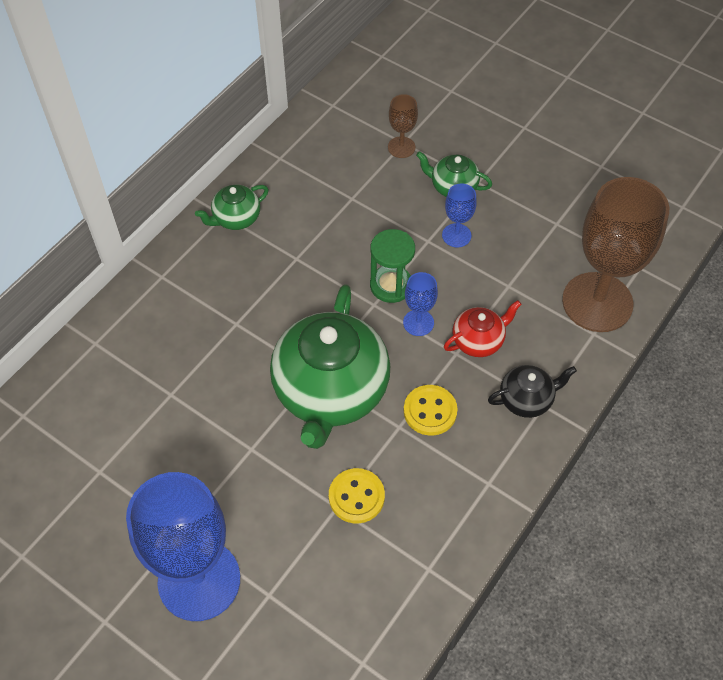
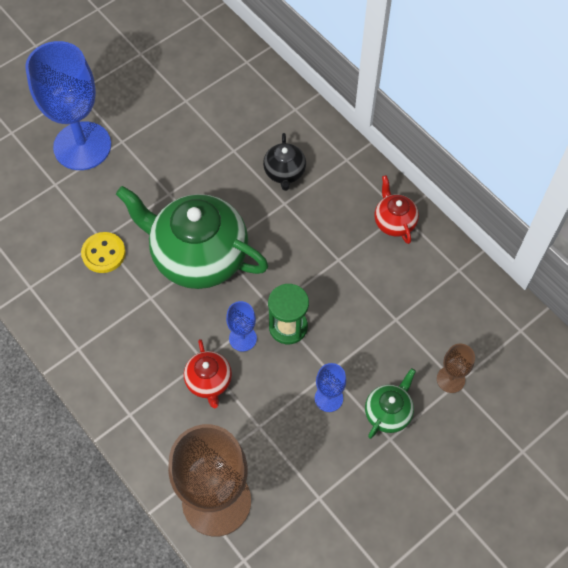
camera: 105 degrees right, 5 degrees up
green teapot [195,185,269,230] -> red teapot [374,175,419,244]
yellow button [404,385,458,436] -> none
black teapot [488,365,577,418] -> black teapot moved to [263,133,306,191]

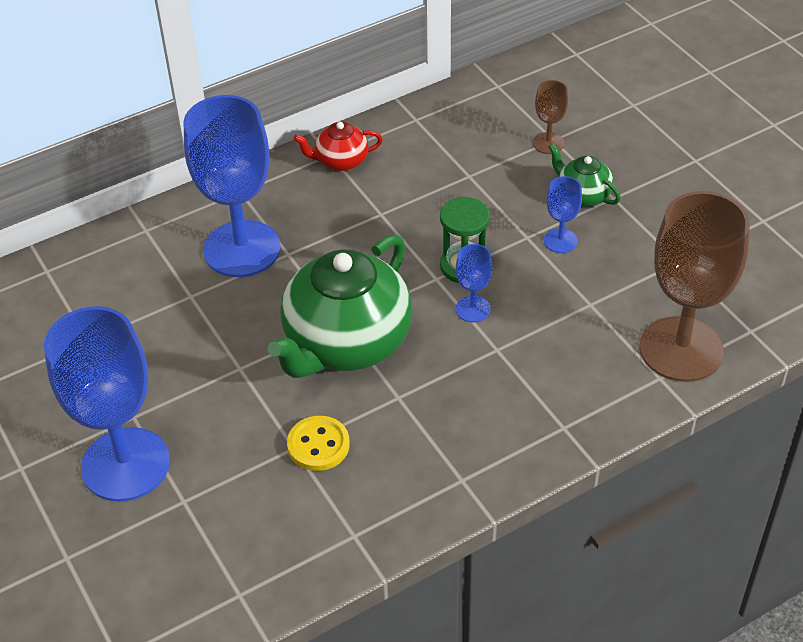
camera: 80 degrees left, 15 degrees down
red teapot [184,339,232,408] -> none
black teapot [263,133,306,191] -> blue goblet [183,95,281,277]

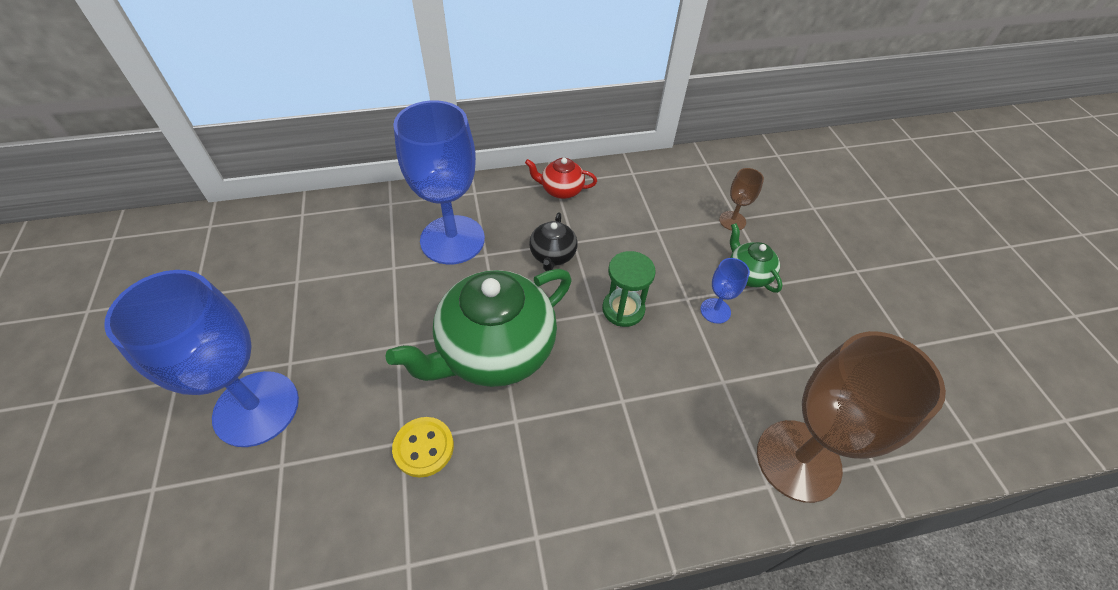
camera: 15 degrees right, 5 degrees up
blue goblet [456,244,493,322] -> none
none -> black teapot [529,212,578,271]

